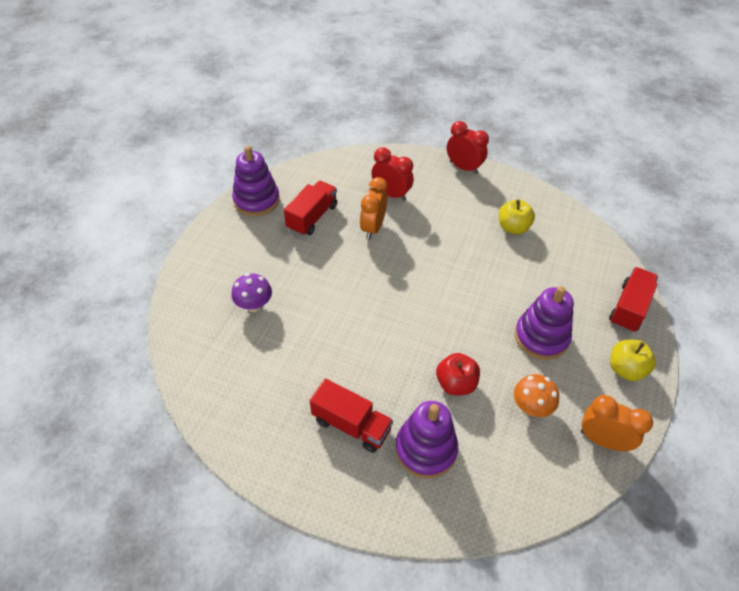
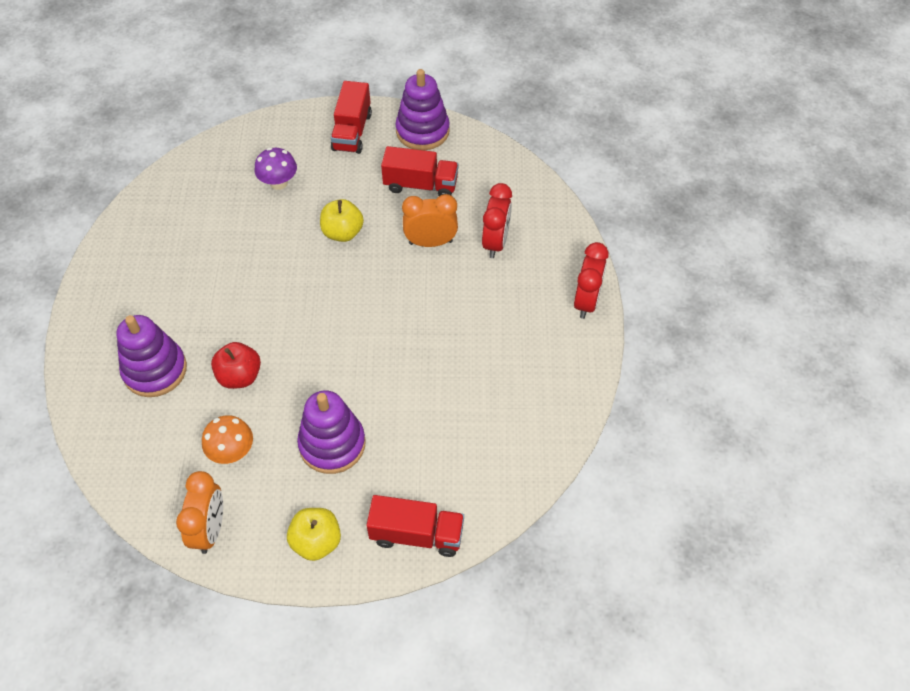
camera: 70 degrees right, 5 degrees up
red truck [310,379,393,453] -> red truck moved to [331,81,372,154]
yellow apple [499,199,535,234] -> yellow apple moved to [320,199,364,242]

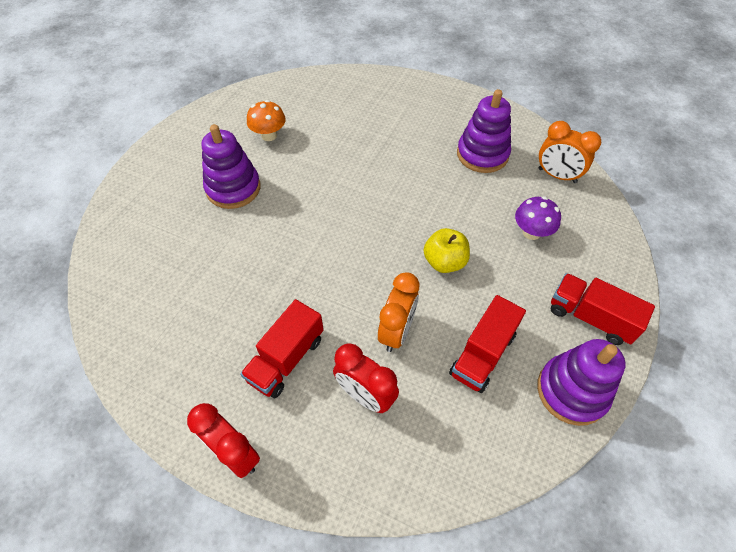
camera: 115 degrees right, 0 degrees up
purple stacking toy [116,315,187,397] -> purple stacking toy moved to [457,89,511,173]
orange clock [176,471,223,554] -> orange clock moved to [538,121,601,183]
red apple [211,342,261,389] -> none
yellow apple [287,508,341,561] -> none
red truck [367,495,464,557] -> red truck moved to [240,299,324,398]

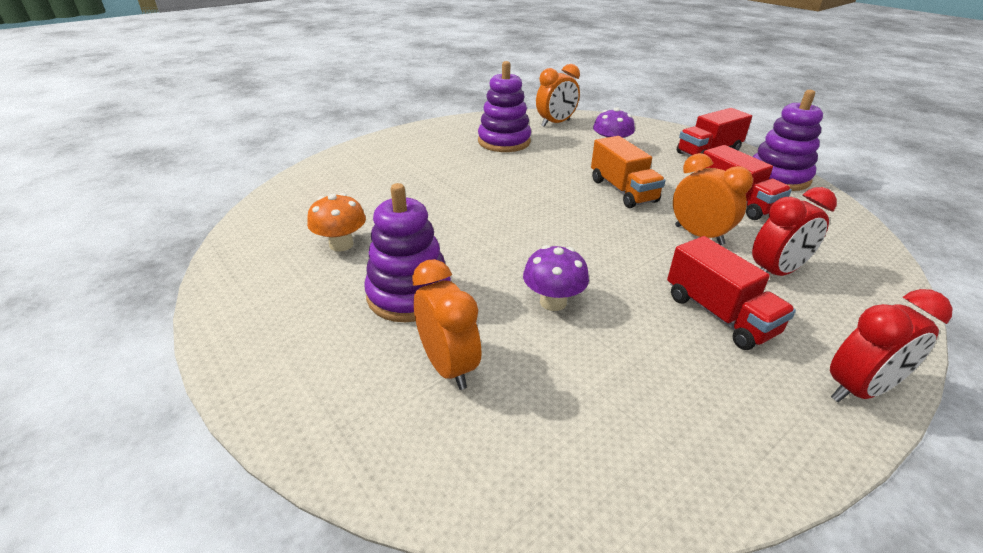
camera: 65 degrees left, 20 degrees down
yellow apple [424,228,470,273] -> orange truck [591,136,665,208]
none -> orange clock [412,259,482,390]
none -> purple mushroom [523,245,589,311]

